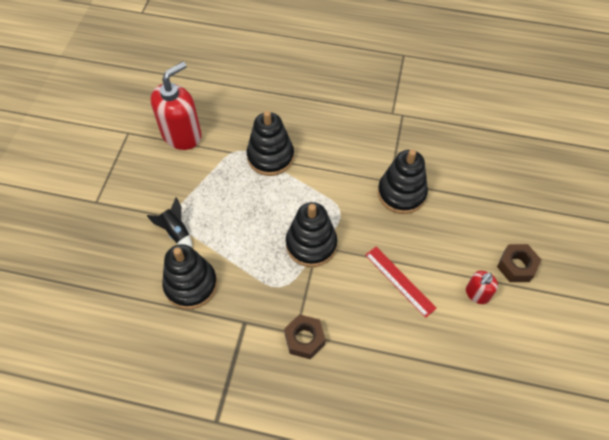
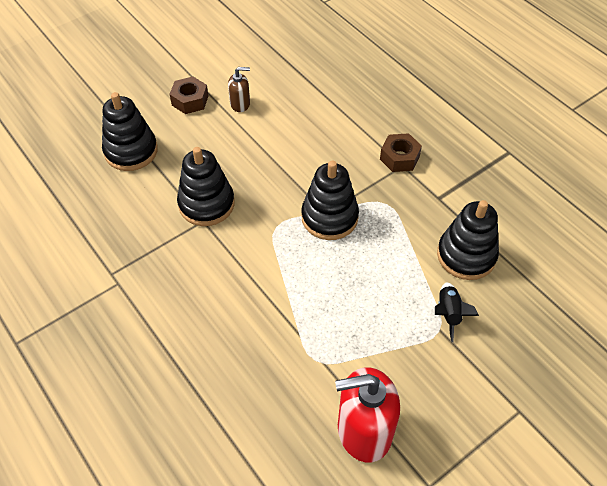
camera: 140 degrees left, 5 degrees down
black stacking toy [247,111,294,176] -> black stacking toy moved to [102,92,158,171]
red ruler [365,247,437,318] -> none
red soap dispenser [466,271,498,304] -> brown soap dispenser [228,67,250,112]

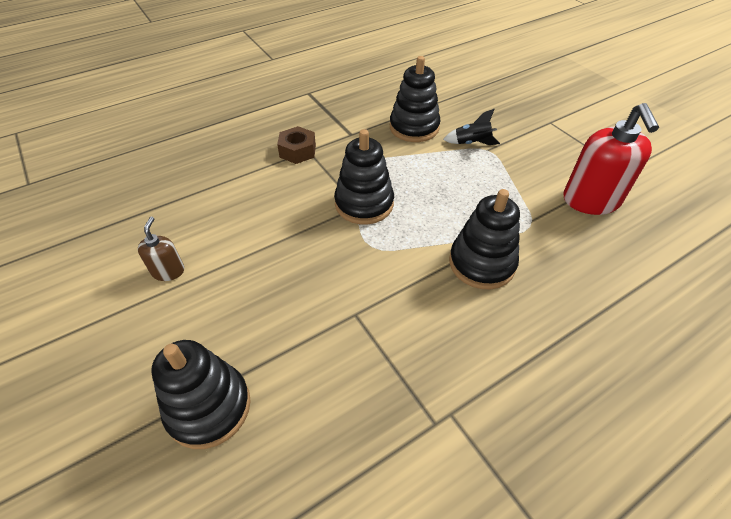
camera: 85 degrees left, 5 degrees down
brown nut [170,76,208,114] -> none
black stacking toy [177,147,235,226] -> black stacking toy moved to [449,189,520,289]

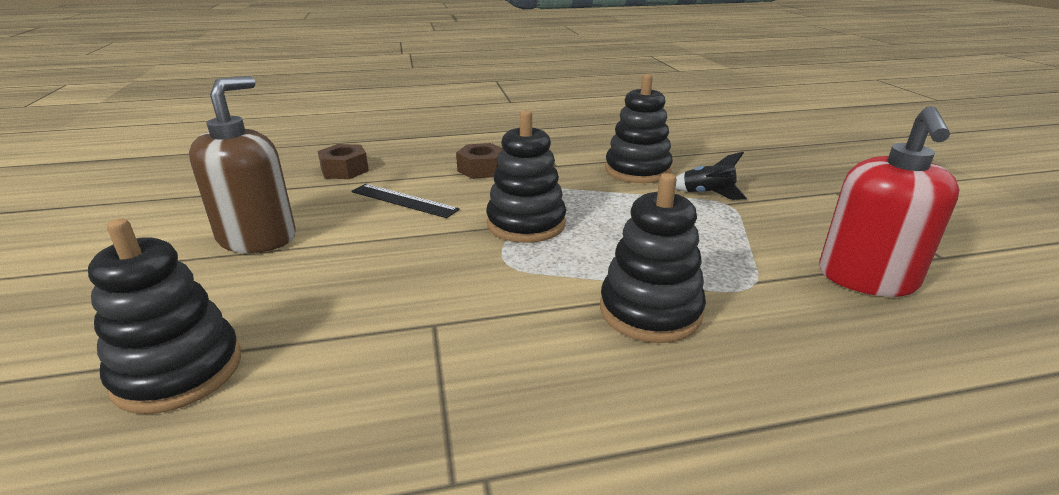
camera: 20 degrees right, 20 degrees down
brown soap dispenser [138,216,184,281] -> brown soap dispenser [189,76,296,253], size x2.00
none -> brown nut [318,144,369,179]
none -> black ruler [352,184,460,218]

